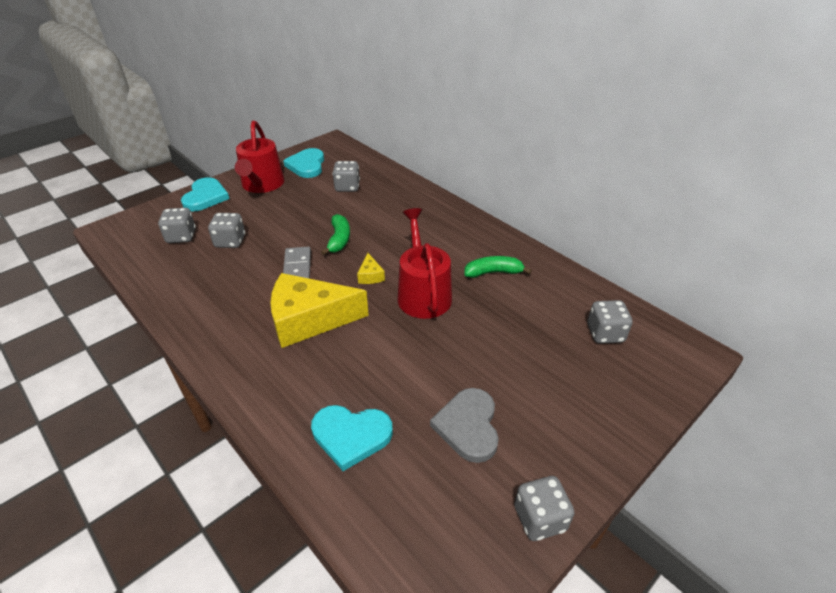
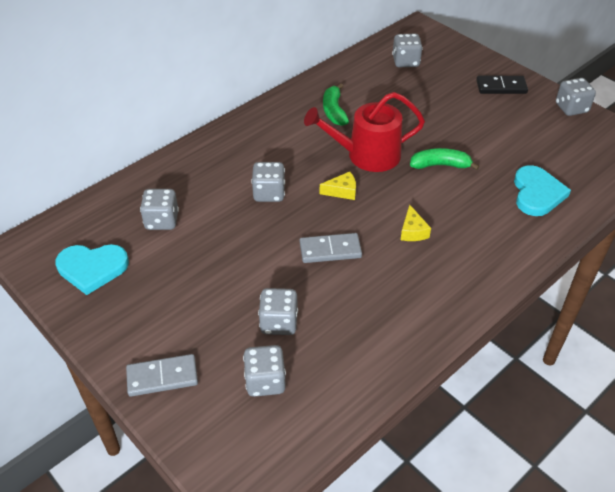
camera: 90 degrees left, 5 degrees up
turquoise heart [181,177,230,211] -> grey domino [126,354,198,396]
red watering can [235,120,284,193] -> none
yellow cheese [270,273,369,348] -> yellow cheese [401,204,431,241], size x0.41
green banana [321,214,350,255] -> green banana moved to [410,148,480,170]
grey heart [430,388,499,463] -> none
none -> grey dice [251,162,285,202]
none -> black domino [476,76,528,94]

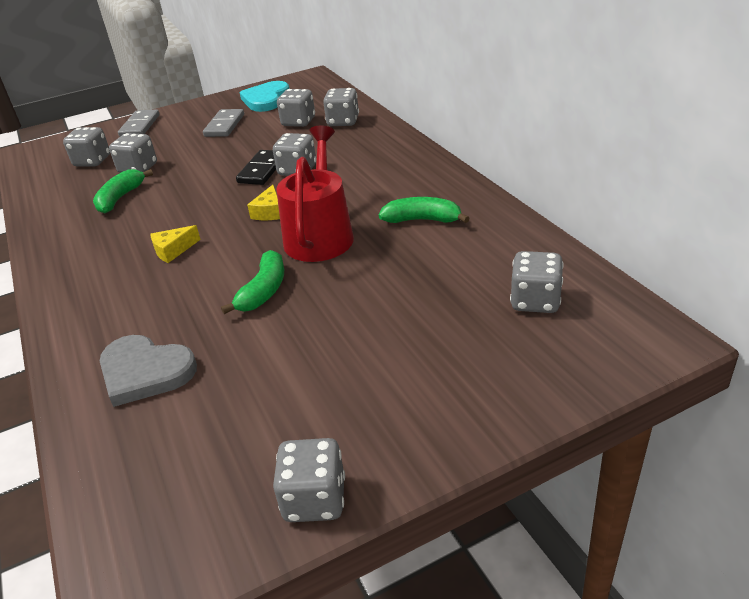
camera: 110 degrees right, 10 degrees down
grey domino [300,233,362,263] -> grey domino moved to [203,109,244,137]
yellow cheese [401,204,431,241] -> yellow cheese turned 45 degrees counterclockwise [151,225,201,263]
black domino [476,76,528,94] -> black domino moved to [236,150,276,185]
turquoise heart [514,165,571,216] -> grey heart [100,335,197,407]
none -> green banana [93,169,153,213]
none -> grey dice [323,88,359,126]

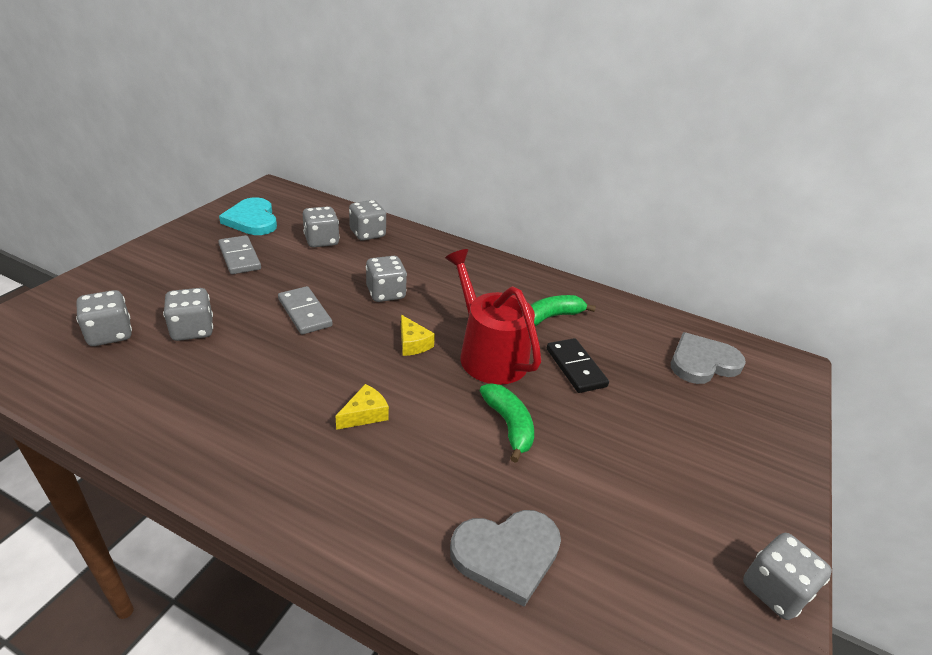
camera: 45 degrees left, 0 degrees up
green banana [93,169,153,213] -> none
grey domino [118,109,160,137] -> grey domino moved to [278,286,333,335]
yellow cheese [151,225,201,263] -> yellow cheese turned 150 degrees counterclockwise [336,384,389,430]
black domino [236,150,276,185] -> black domino moved to [546,338,609,393]
grey dice [510,251,563,313] -> grey heart [671,332,746,384]

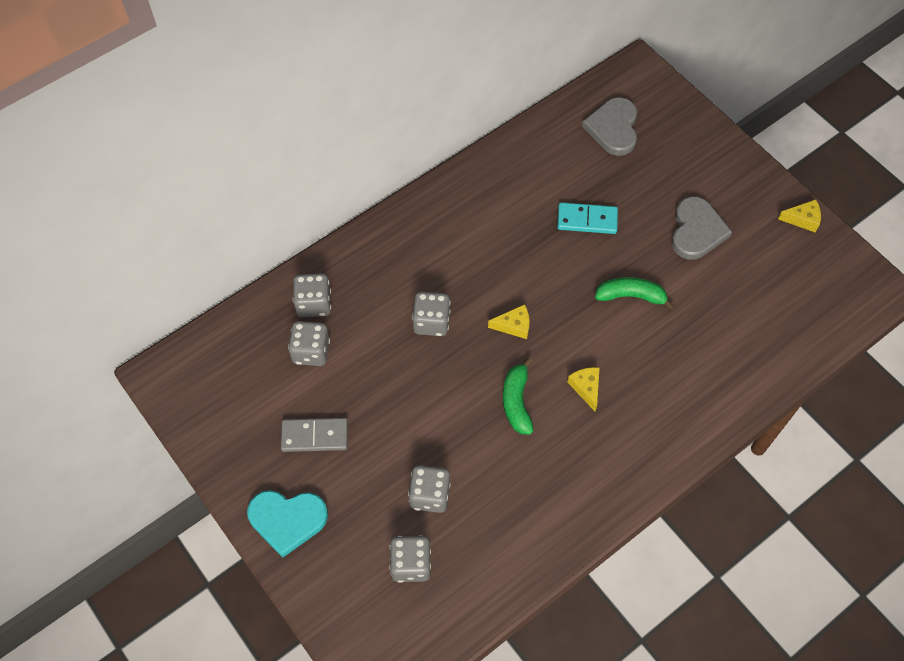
camera: 60 degrees left, 25 degrees up
turquoise heart [219,198,277,235] -> turquoise heart moved to [247,490,328,558]
grey domino [278,286,333,335] -> none
red watering can [445,249,541,385] -> none
grey heart [450,510,561,607] -> grey heart moved to [671,196,732,260]
green banana [531,295,596,326] -> green banana moved to [503,358,534,435]
black domino [546,338,609,393] -> turquoise domino [557,202,618,234]
grey dice [743,533,832,620] -> yellow cheese [778,199,821,232]

